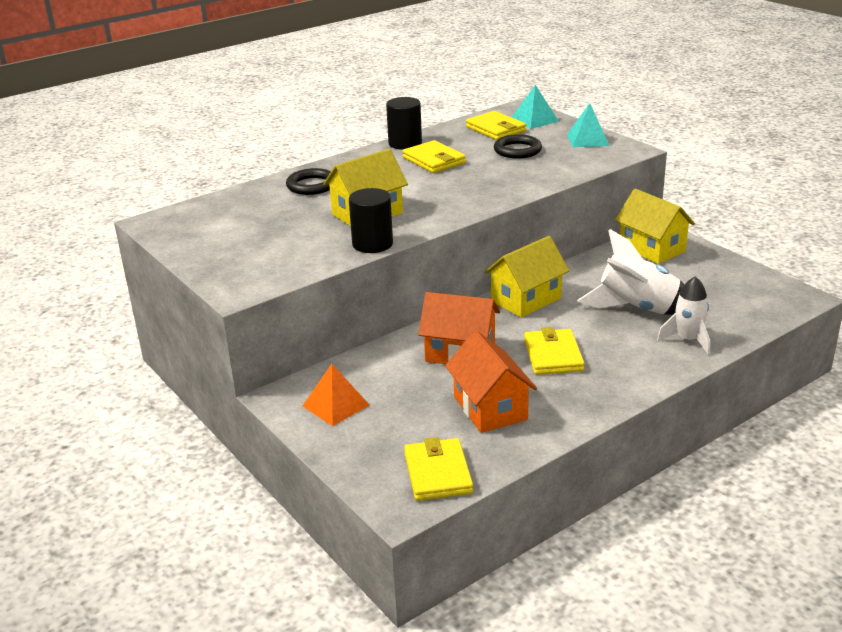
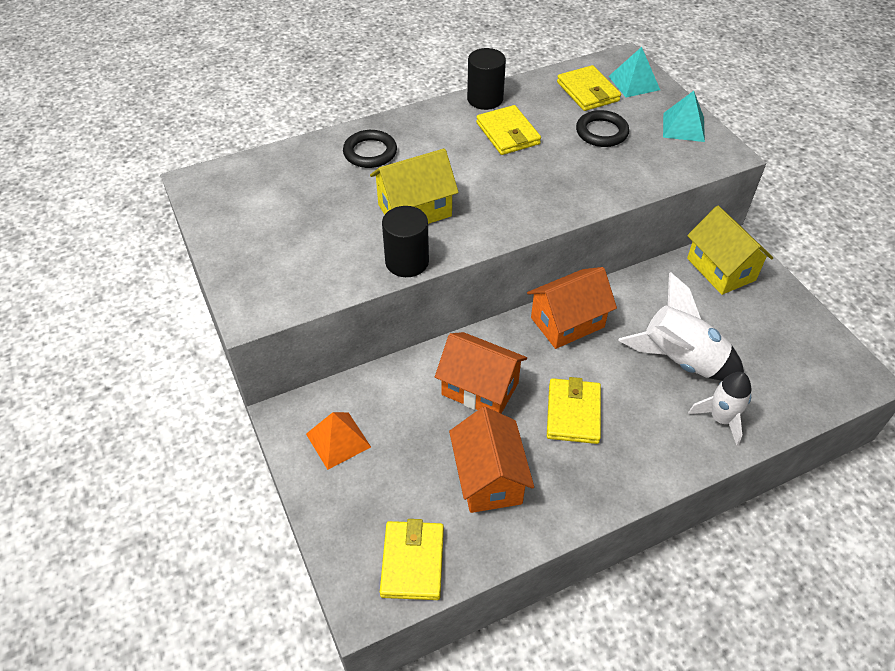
camera: 10 degrees right, 20 degrees up
yellow house [484,236,569,318] -> orange house [527,267,617,349]

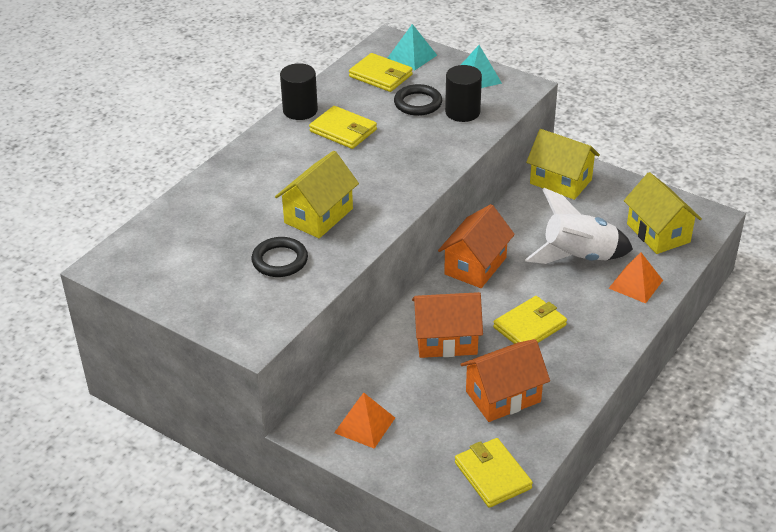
camera: 30 degrees left, 10 degrees down
black ring [343,130,397,168] -> black ring moved to [251,237,308,277]
black cylinder [382,206,429,277] -> black cylinder moved to [445,65,482,122]
orange house [449,407,534,513] -> orange house turned 75 degrees counterclockwise [460,339,550,422]
yellow wallet [547,377,601,444] -> yellow wallet turned 75 degrees clockwise [493,296,567,344]
white rocket [688,372,751,446] -> orange pyramid [609,252,663,303]
none -> yellow house [624,172,702,254]

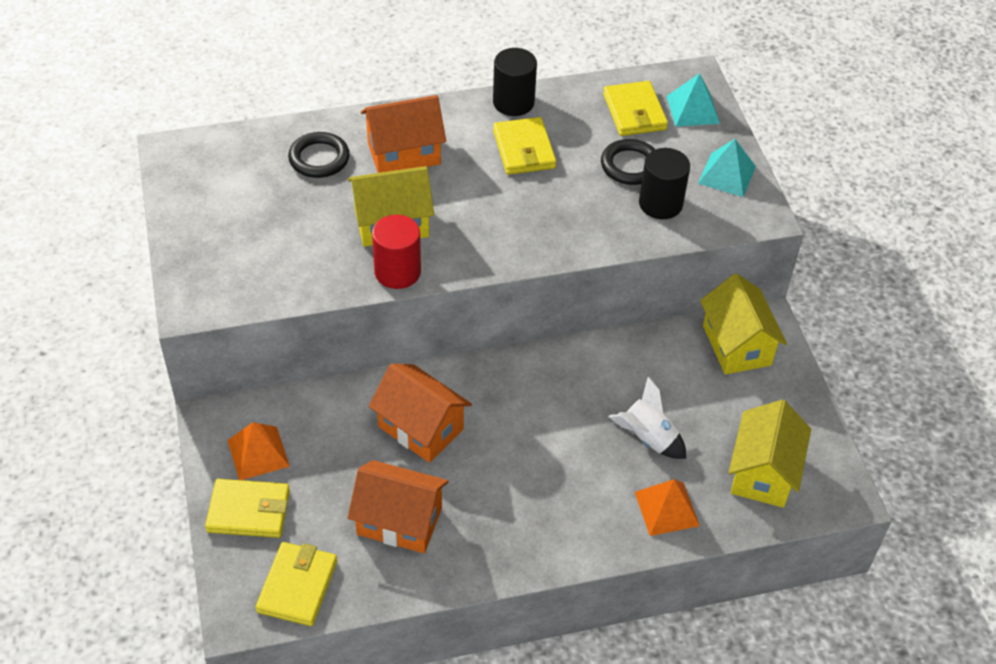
camera: 40 degrees right, 10 degrees up
black ring [251,237,308,277] -> black ring moved to [288,132,350,178]
orange house [438,204,515,288] -> orange house moved to [361,95,446,173]
yellow wallet [493,296,567,344] -> yellow wallet moved to [205,479,290,538]
white rocket [525,188,633,264] -> white rocket [608,377,686,459], size x0.64
none -> red cylinder [372,215,421,289]

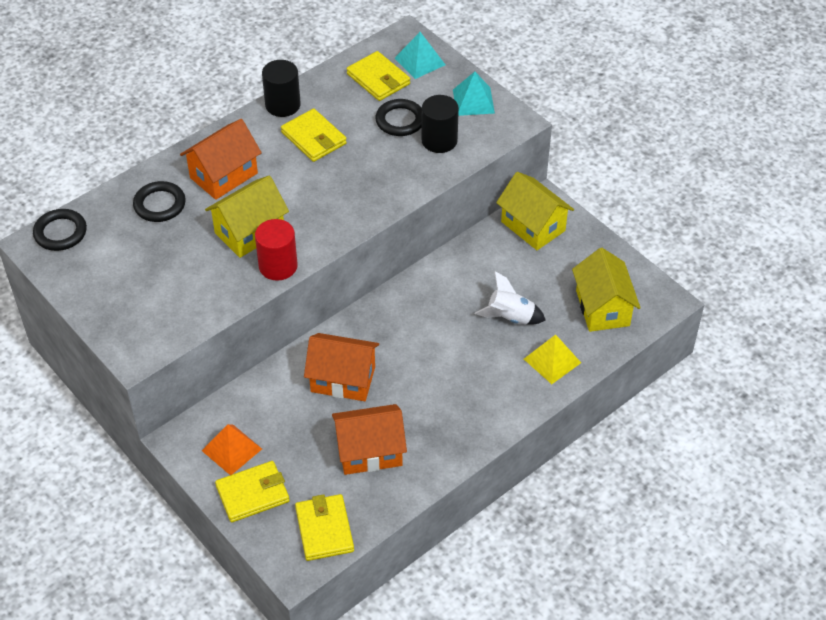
camera: 25 degrees left, 0 degrees up
orange pyramid [635,479,700,536] -> yellow pyramid [524,334,581,384]
none -> black ring [33,209,87,251]

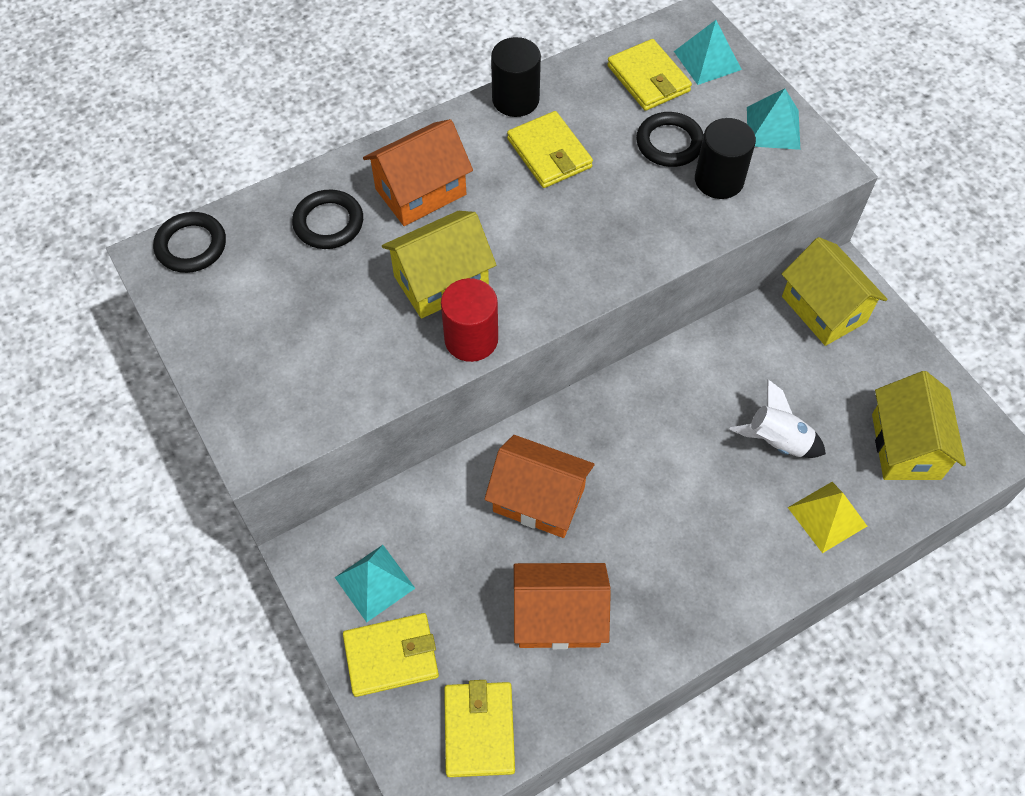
camera: 10 degrees right, 10 degrees up
orange pyramid [202,424,262,475] -> turquoise pyramid [335,545,415,622]

